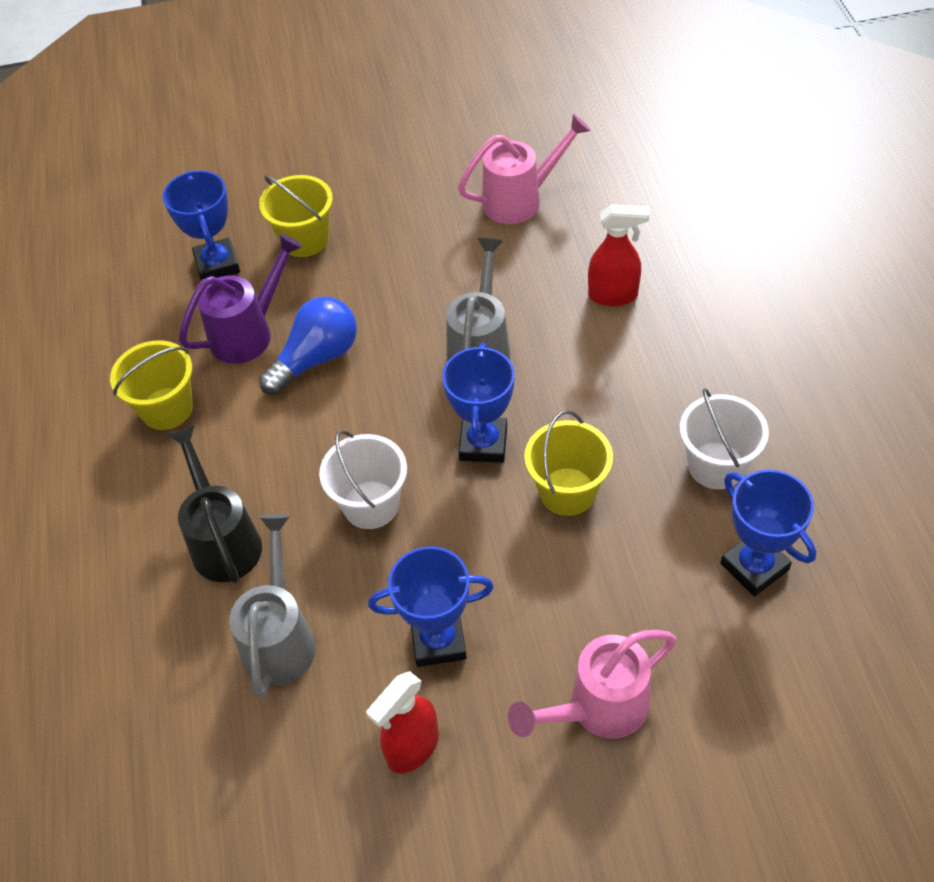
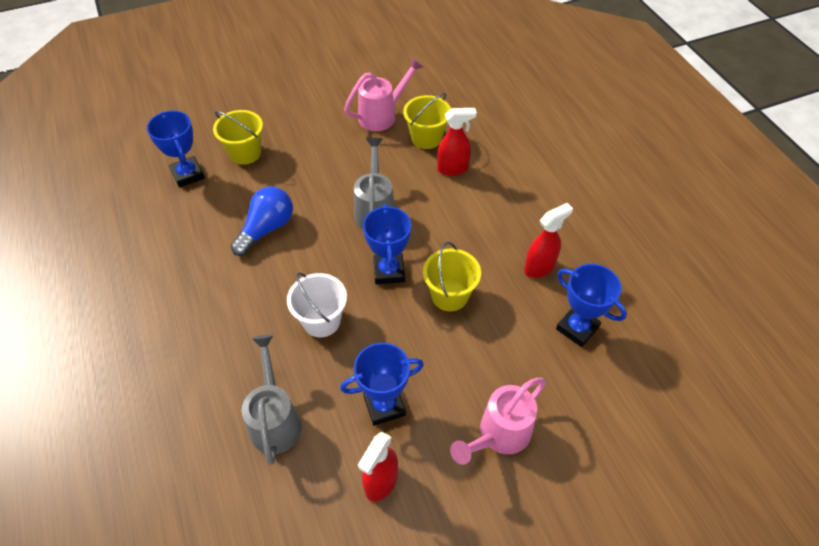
camera: 15 degrees left, 0 degrees up
yellow bucket [110,340,193,430] -> yellow bucket moved to [403,93,451,149]
black watering can [167,425,262,583] -> none
purple watering can [179,233,303,364] -> none
white bucket [680,388,769,489] -> red spray bottle [524,203,573,278]

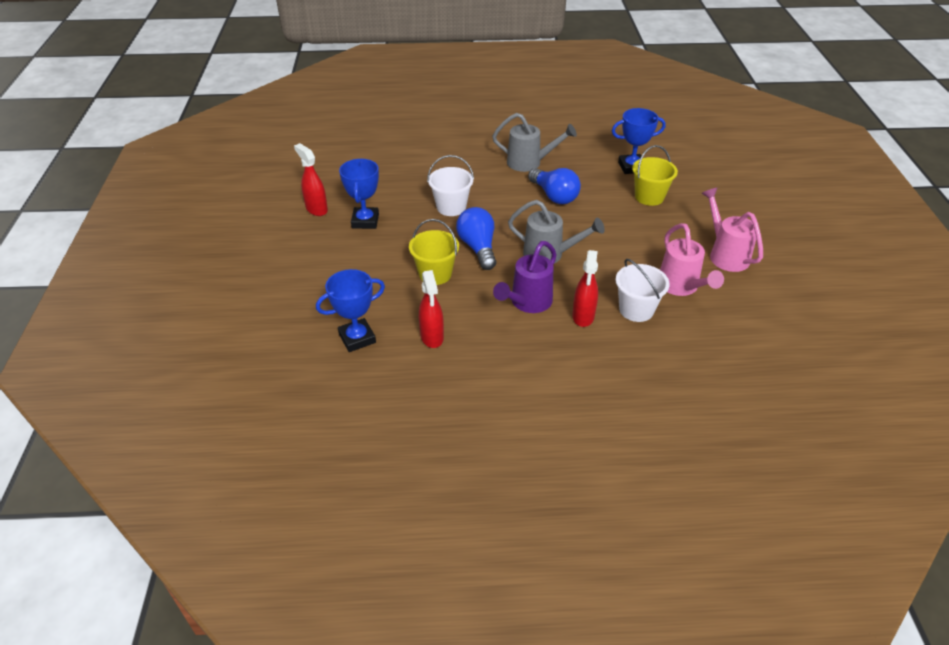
camera: 110 degrees right, 10 degrees down
grey watering can [242,334,302,465] -> grey watering can moved to [492,113,577,172]
blue trophy [363,204,411,284] -> blue light bulb [456,207,496,270]
yellow bucket [403,93,451,149] -> white bucket [616,259,670,322]
pink watering can [450,378,546,465] -> pink watering can moved to [702,188,763,272]
none -> purple watering can [493,241,556,313]

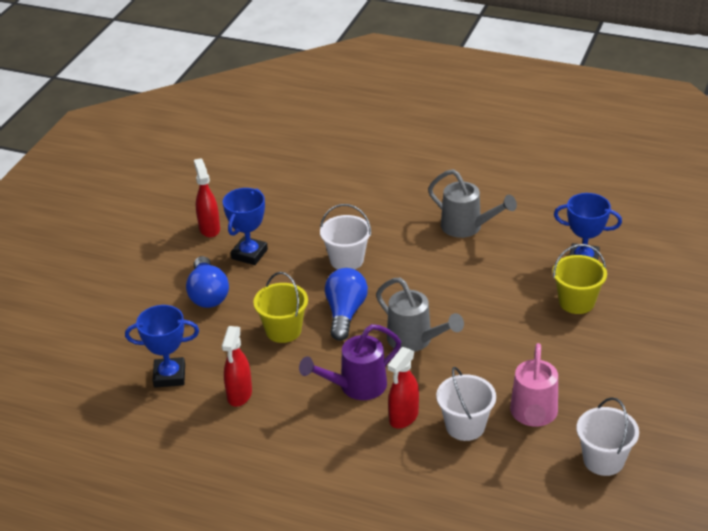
camera: 25 degrees right, 5 degrees down
blue light bulb [528,168,581,204] -> blue light bulb moved to [186,256,229,308]
pink watering can [702,188,763,272] -> none
none -> white bucket [576,397,639,476]

